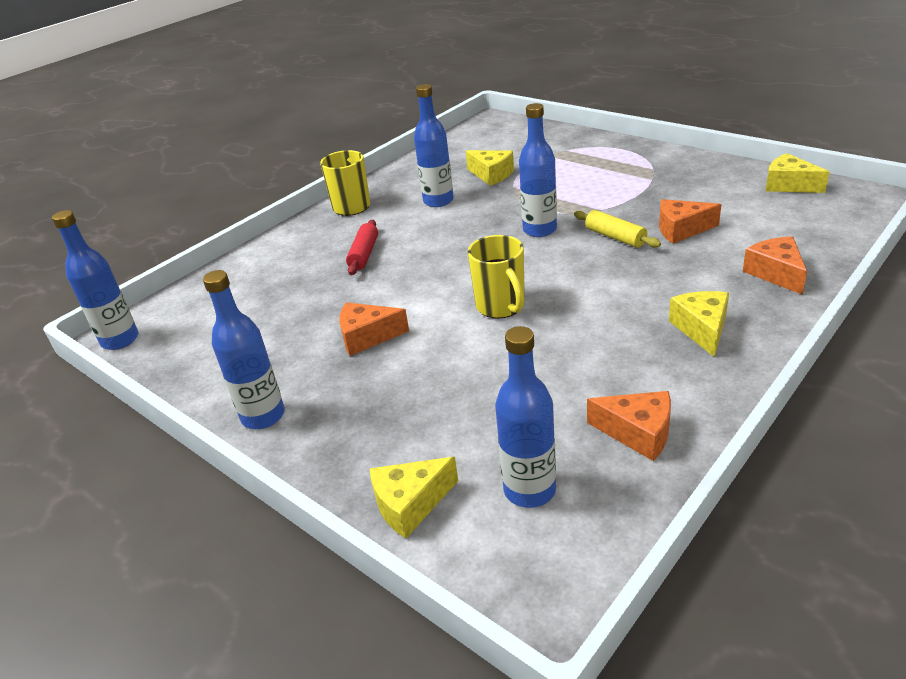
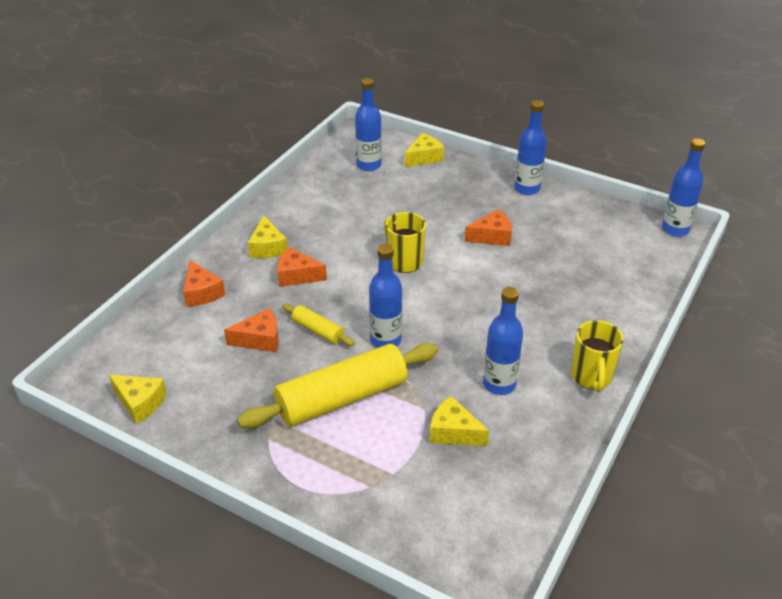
camera: 165 degrees right, 5 degrees up
red rolling pin [346,220,378,275] -> none
orange cheese [587,391,671,461] -> orange cheese moved to [277,247,327,287]
none -> yellow rolling pin [237,343,438,429]

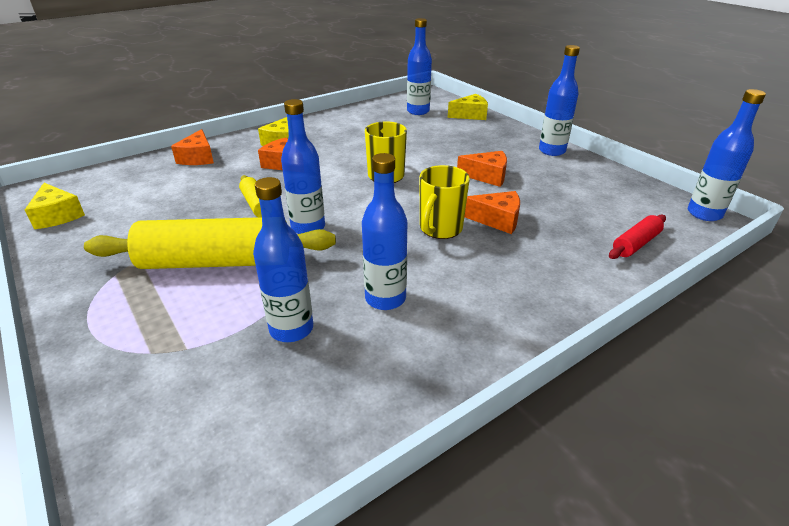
camera: 25 degrees right, 5 degrees down
orange cheese [224,308,279,352] -> orange cheese moved to [464,191,520,234]
yellow cheese [430,396,489,446] -> blue bottle [253,177,313,342]
yellow mug [571,320,624,392] -> yellow mug moved to [419,165,470,239]
none -> red rolling pin [609,215,666,259]

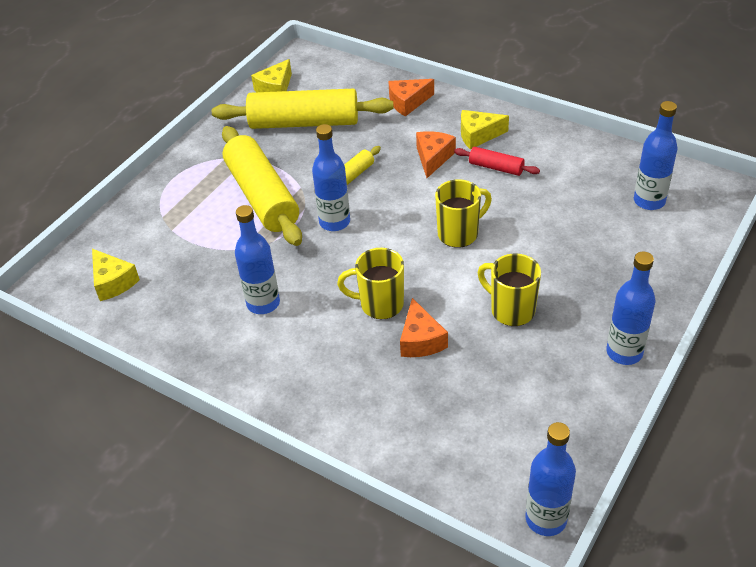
camera: 70 degrees right, 10 degrees up
blue bottle [253,177,313,342] -> none
yellow cheese [448,94,488,120] -> yellow cheese moved to [92,249,140,301]
orange cheese [457,151,507,187] -> yellow mug [478,253,541,326]
red rolling pin [609,215,666,259] -> red rolling pin moved to [454,147,540,176]
none -> yellow rolling pin [212,89,394,129]

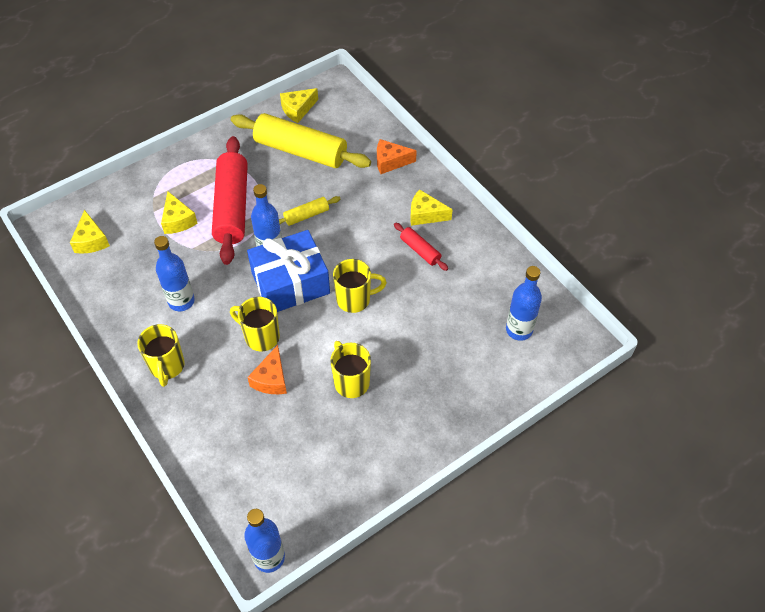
camera: 20 degrees right, 10 degrees up
yellow rolling pin [222,126,302,246] -> red rolling pin [212,136,248,265]
orange cheese [416,131,456,178] -> none
blue bottle [606,251,656,365] -> none
none -> yellow mug [137,324,185,387]
none -> yellow cheese [161,191,198,234]
none -> blue gift [247,230,330,312]

